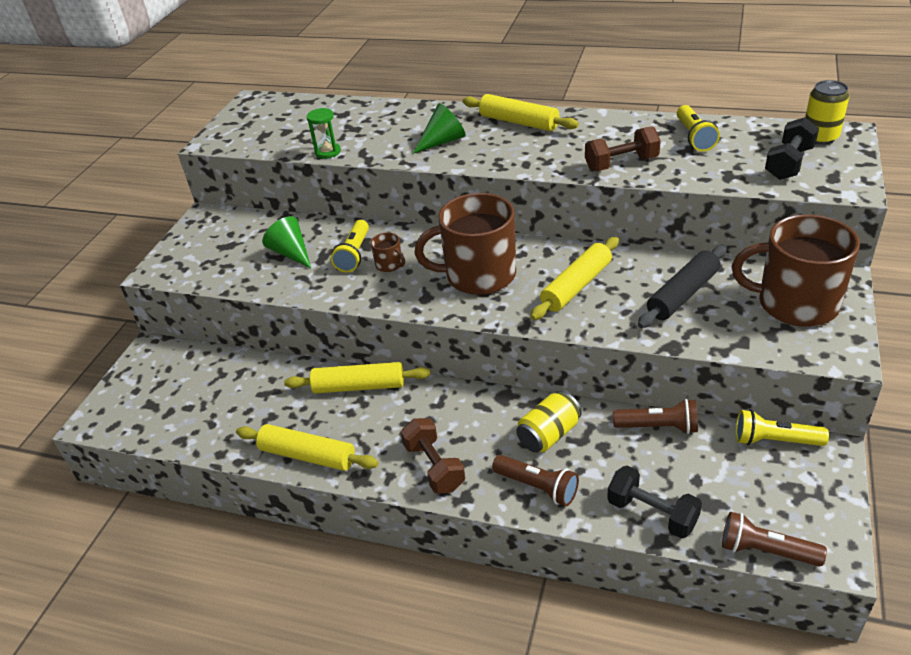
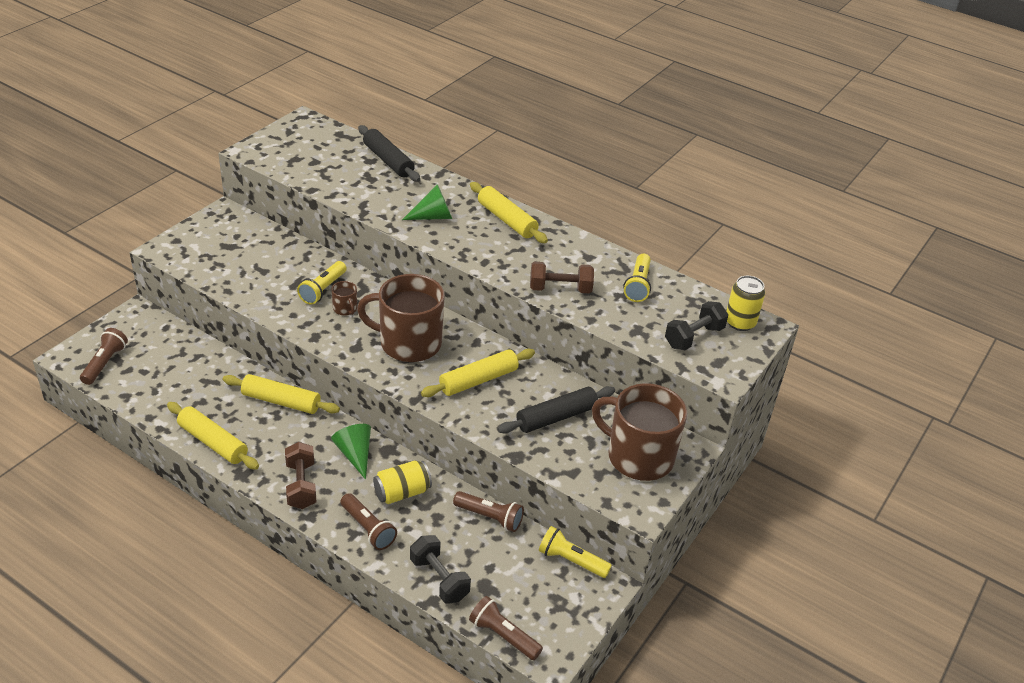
camera: 10 degrees right, 0 degrees up
green cone [262,216,311,268] -> green cone moved to [331,424,371,480]
green hourglass [307,108,341,159] -> none
none -> brown flashlight [80,328,128,385]
none -> black rolling pin [358,125,420,182]

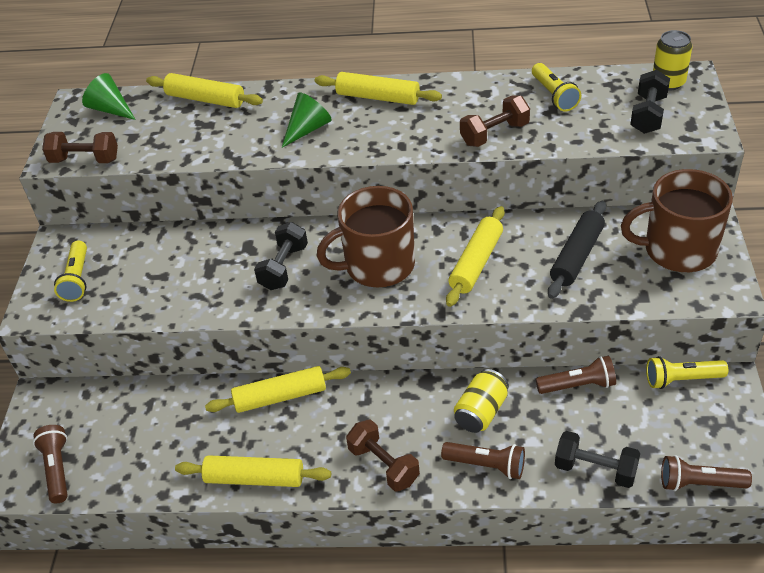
camera: 25 degrees left, 5 degrees up
yellow flashlight [297,261,347,305] -> yellow flashlight moved to [54,241,87,302]
brown mug [331,281,357,316] -> black dumbbell [254,222,308,290]
green cone [331,424,371,480] -> green cone moved to [82,73,136,120]
black rolling pin [358,125,420,182] -> yellow rolling pin [146,73,263,108]
none -> brown dumbbell [42,132,118,163]

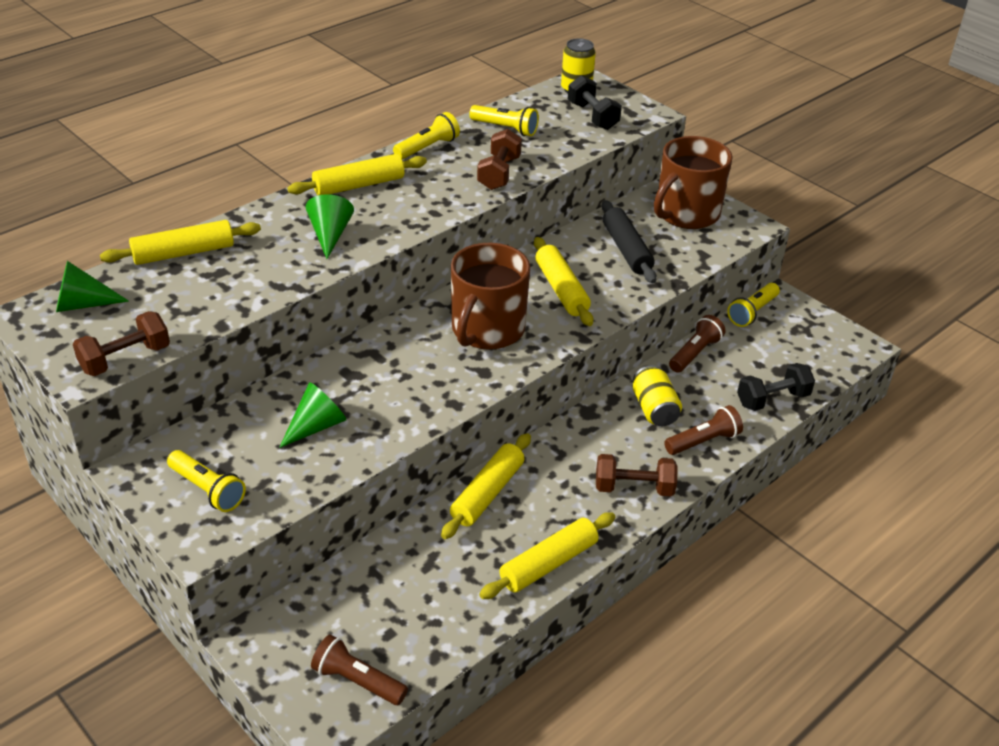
camera: 50 degrees left, 5 degrees down
black dumbbell [254,222,308,290] -> none
brown flashlight [661,455,752,491] -> none
none -> green cone [279,382,346,448]
none -> yellow flashlight [393,112,460,160]

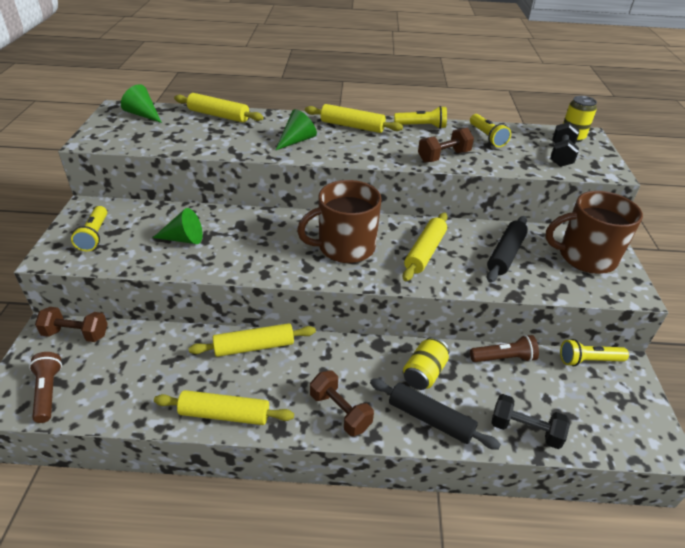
camera: 45 degrees right, 0 degrees up
brown dumbbell [73,311,170,376] -> brown dumbbell moved to [35,307,108,342]
brown flashlight [664,405,743,455] -> black rolling pin [370,379,501,450]

